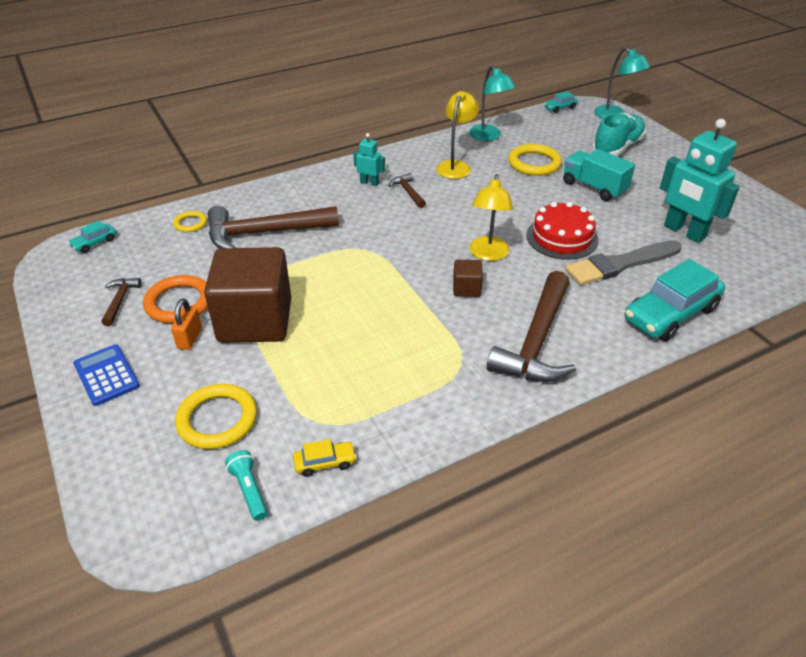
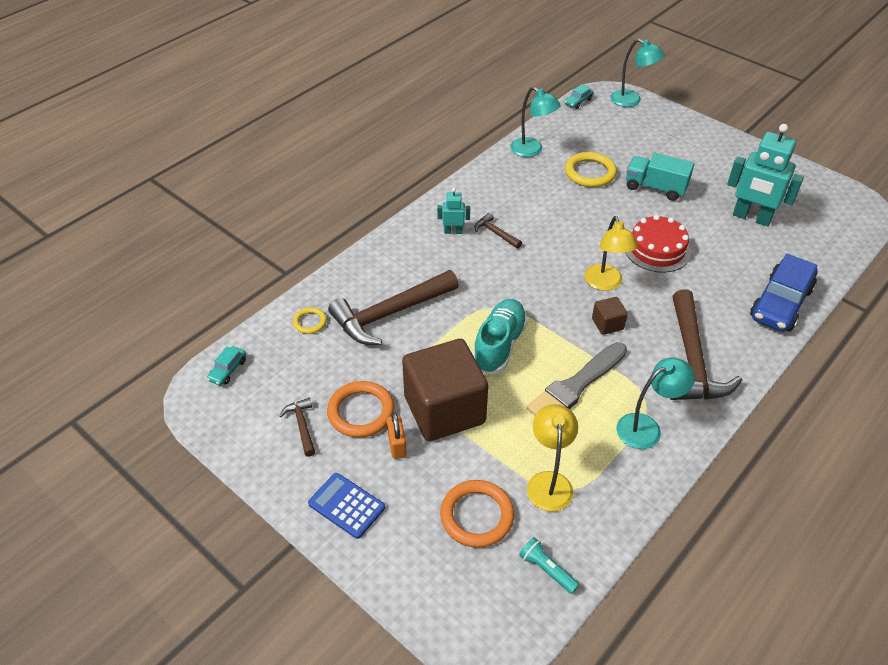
camera: 20 degrees left, 5 degrees up
yellow ring [175,384,257,449] -> orange ring [440,480,514,548]
yellow car [293,439,357,477] -> none
yellow lamp [436,91,479,179] -> yellow lamp moved to [527,404,578,512]
grey brush [565,240,682,285] -> grey brush moved to [527,342,627,416]
turquoise shoe [592,113,646,156] -> turquoise shoe moved to [473,299,528,375]
turquoise car [625,259,725,341] -> blue car [750,253,818,332]
none -> turquoise lamp [616,357,695,449]

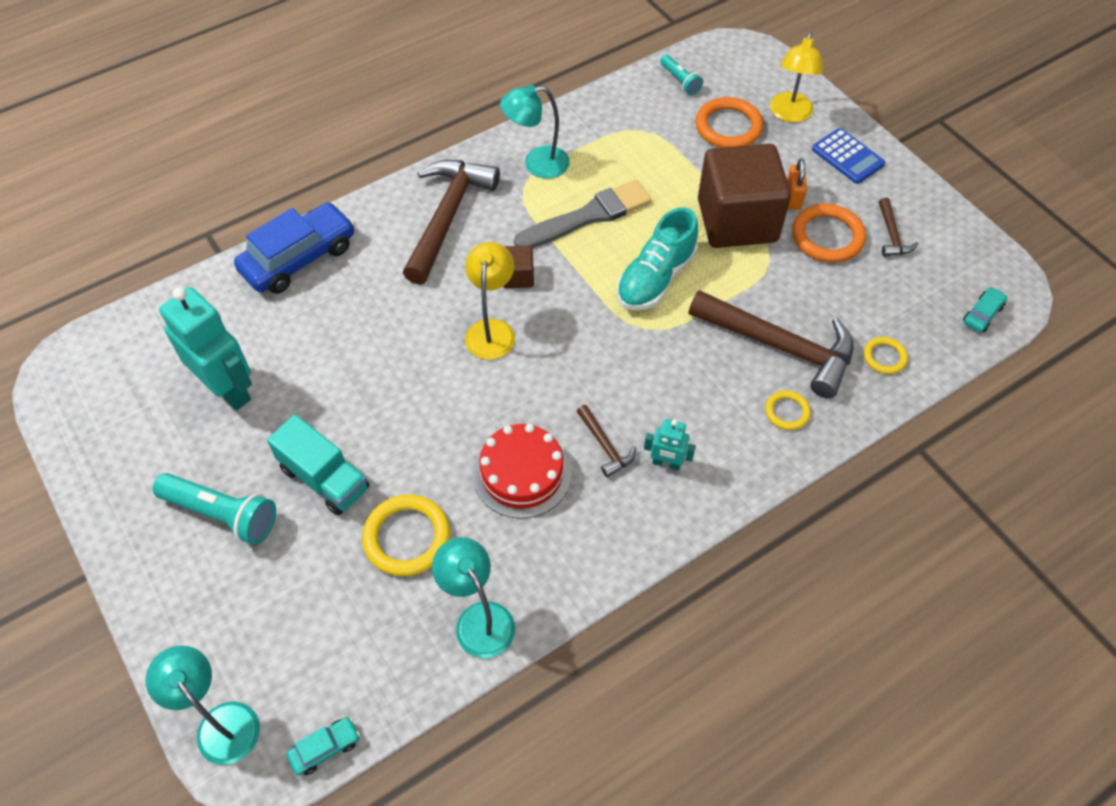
camera: 165 degrees left, 10 degrees up
brown hammer [328,270,459,345] -> brown hammer turned 45 degrees clockwise [689,290,854,398]
yellow lamp [527,404,578,512] -> yellow lamp moved to [770,32,824,123]
red cake [625,215,691,273] -> red cake moved to [473,424,572,519]
none -> turquoise flashlight [152,473,276,545]
none -> yellow ring [765,390,811,430]

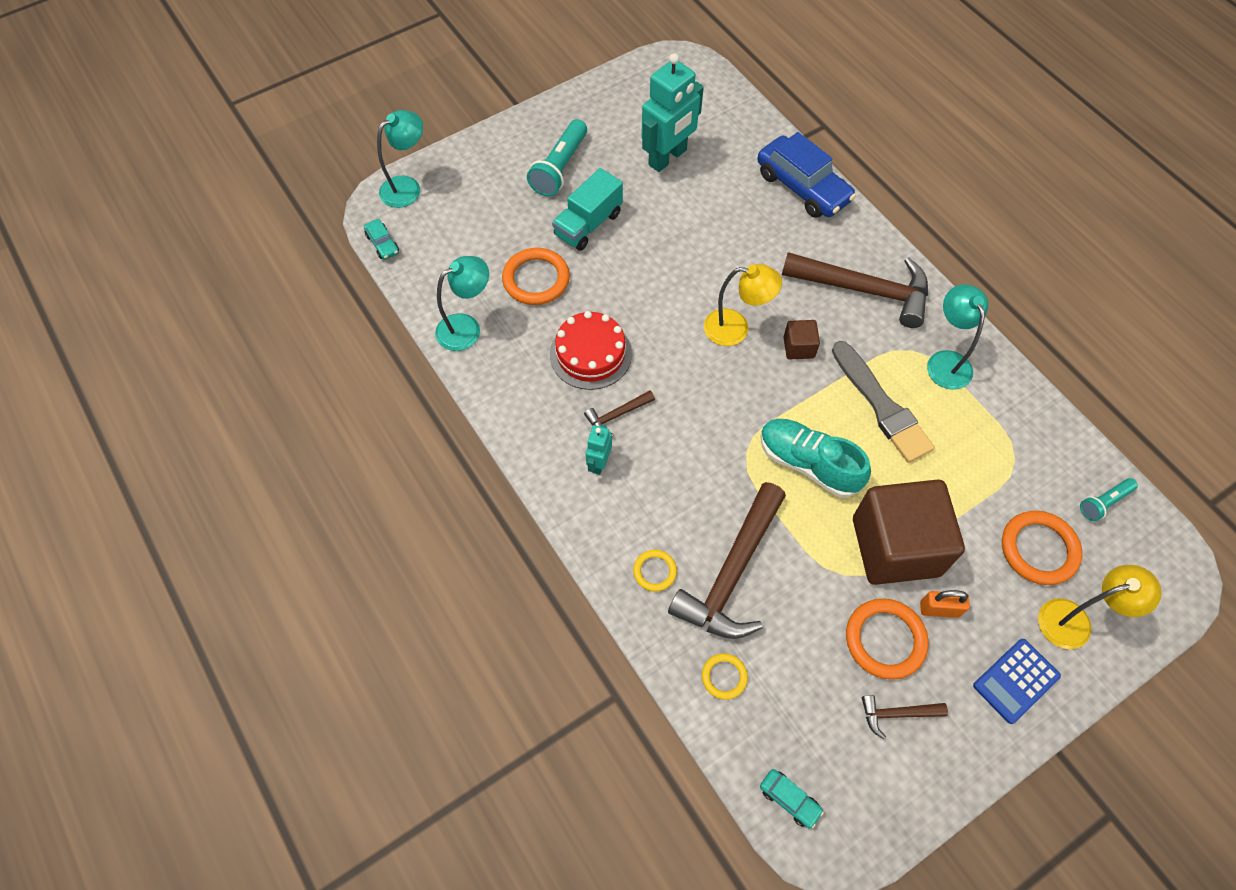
camera: 90 degrees right, 5 degrees up
yellow ring [362,494,450,576] -> orange ring [502,248,570,305]
yellow lamp [770,32,824,123] -> yellow lamp turned 150 degrees clockwise [1038,565,1162,649]

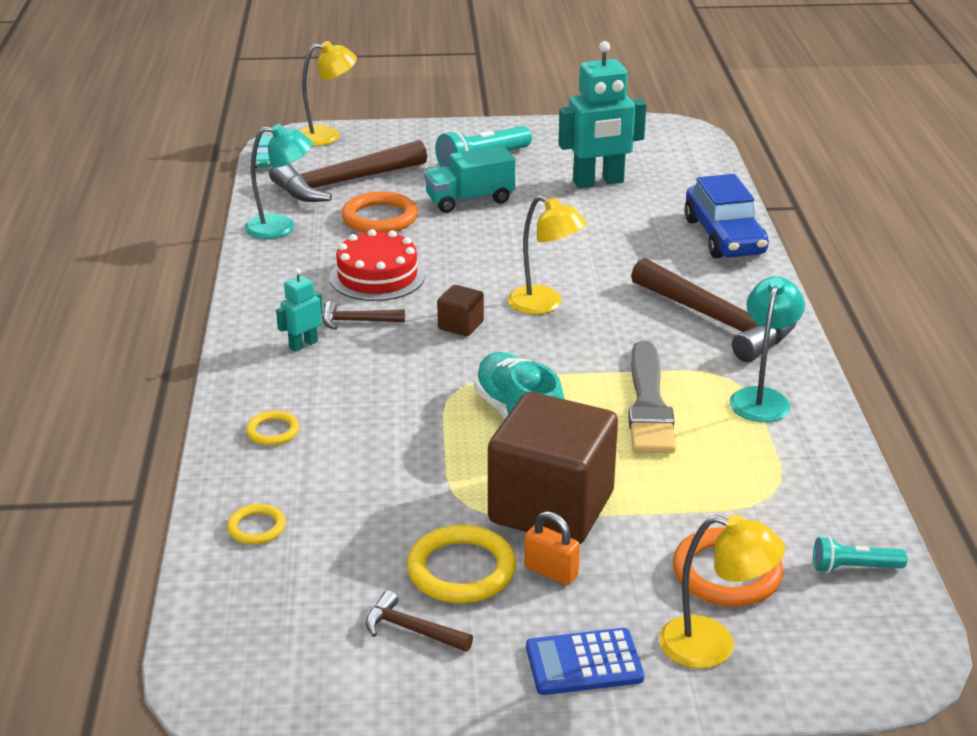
camera: 30 degrees right, 30 degrees down
turquoise lamp [377,110,423,208] -> yellow lamp [300,41,357,146]
brown hammer [668,482,786,639] -> brown hammer moved to [269,140,427,202]
turquoise car [760,769,824,828] -> none
brown cube [784,320,820,359] -> brown cube moved to [437,285,484,336]
orange ring [846,599,929,680] -> yellow ring [407,525,516,603]

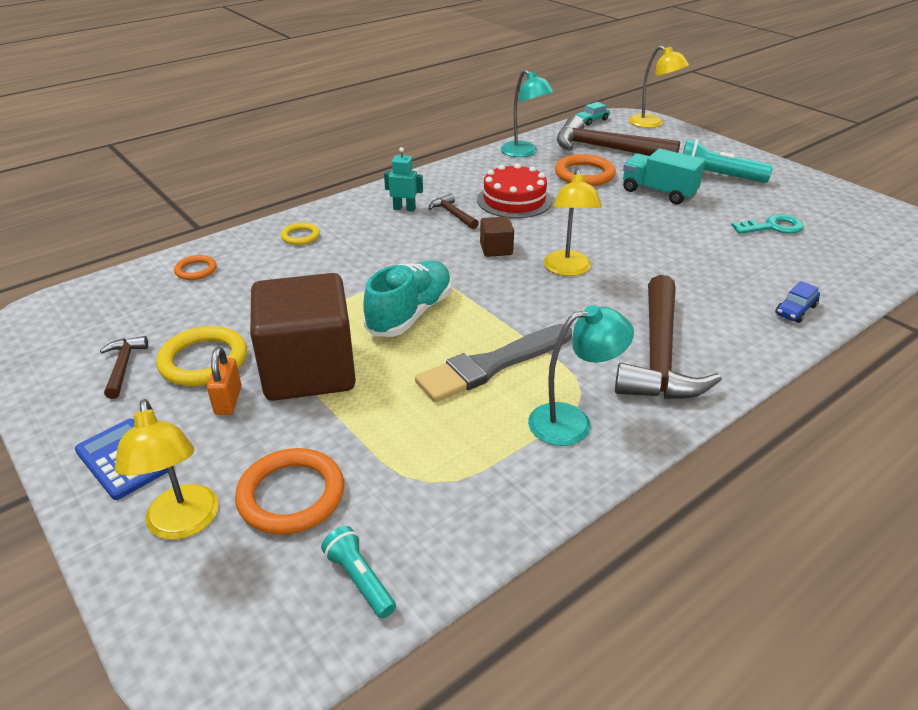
camera: 55 degrees right, 5 degrees up
yellow ring [227,504,286,545] -> orange ring [174,255,217,280]
turquoise robot [559,41,647,188] -> turquoise key [731,214,804,234]
blue car [684,174,769,258] -> blue car [775,281,820,323], size x0.45

